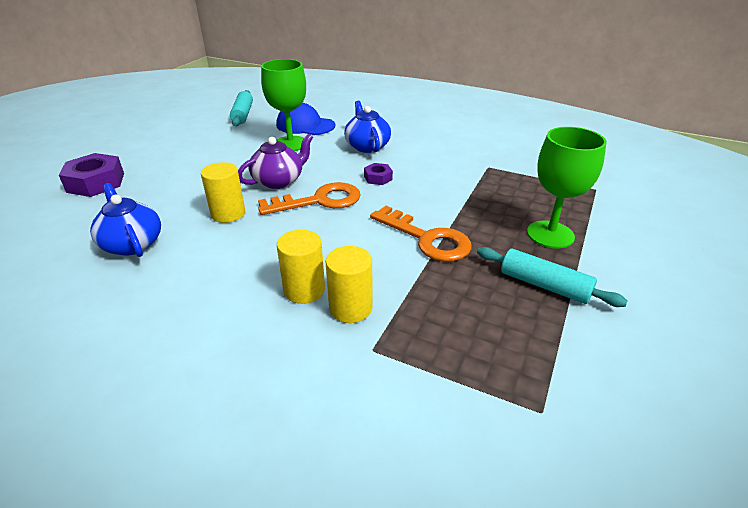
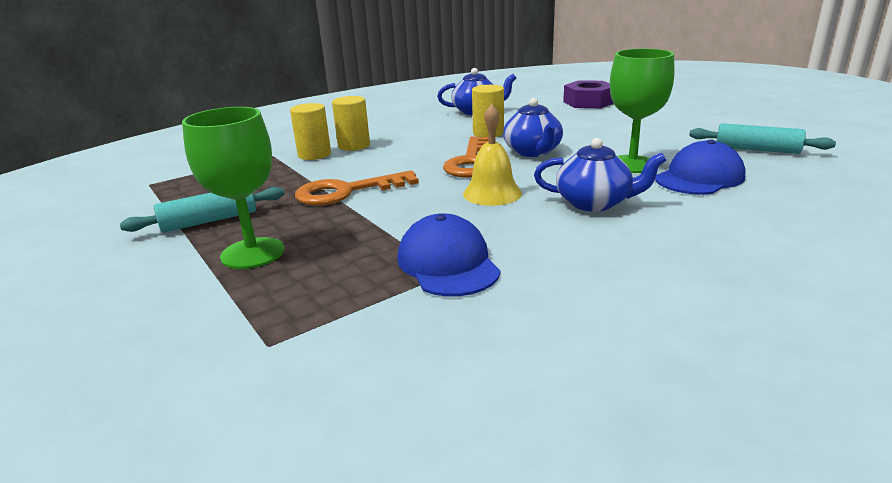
camera: 120 degrees right, 10 degrees down
purple teapot [238,134,313,189] -> blue teapot [503,98,563,157]
purple nut [364,163,393,185] -> yellow bell [463,104,522,206]
none -> blue cap [397,213,501,296]

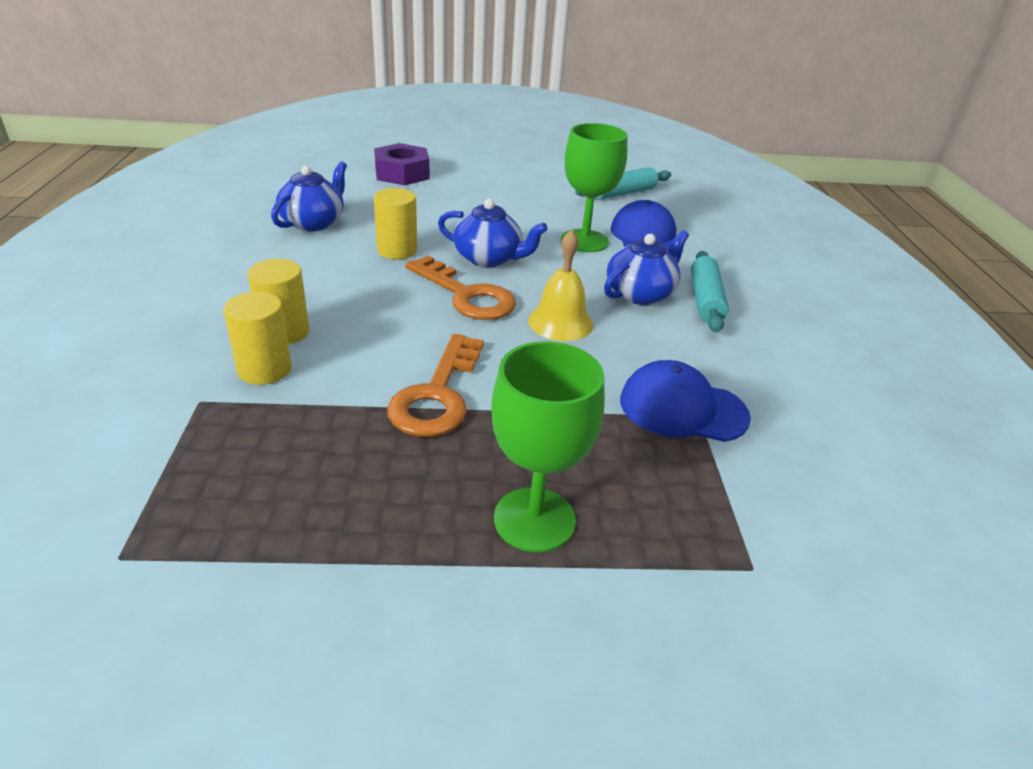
camera: 60 degrees left, 10 degrees up
turquoise rolling pin [120,187,284,233] -> turquoise rolling pin moved to [691,251,729,333]

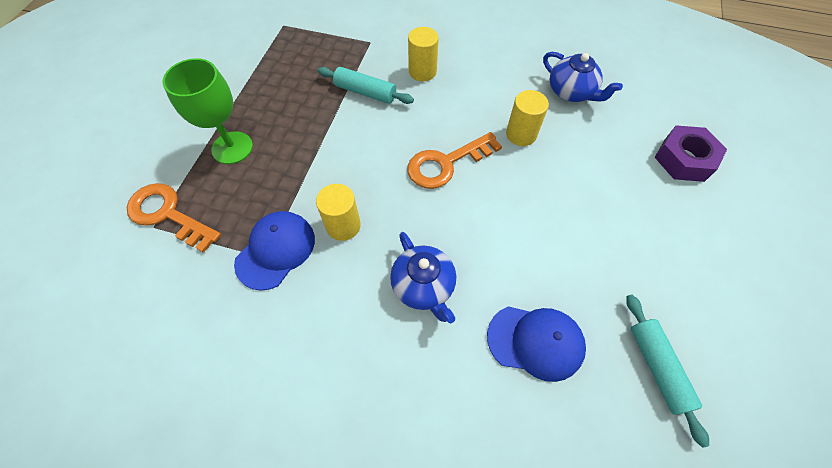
camera: 110 degrees right, 25 degrees up
yellow cylinder [223,292,292,385] -> yellow cylinder moved to [316,184,361,241]
orange key [387,334,484,437] -> orange key moved to [127,183,221,253]
blue teapot [438,199,547,267] -> none
yellow bell [528,230,593,341] -> none
green goblet [561,123,628,252] -> none
turquoise rolling pin [691,251,729,333] -> turquoise rolling pin moved to [317,67,414,104]

